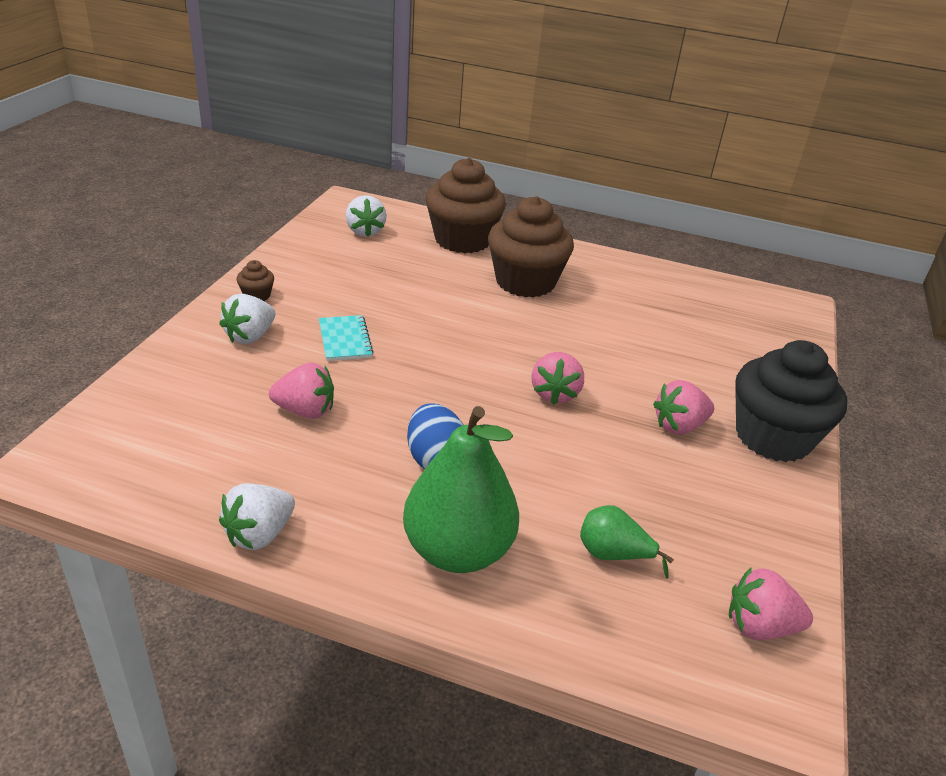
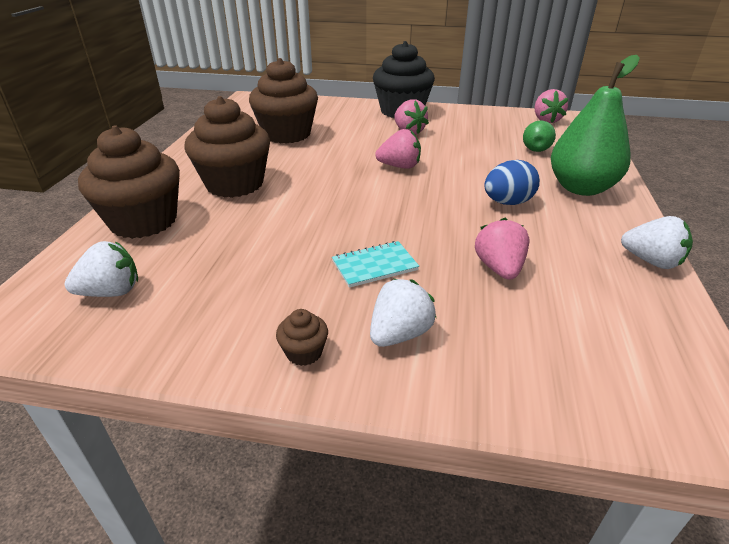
camera: 95 degrees left, 0 degrees up
white strawberry [219,294,275,344] -> white strawberry turned 75 degrees counterclockwise [370,278,437,347]
none -> brown cupcake [249,58,318,144]

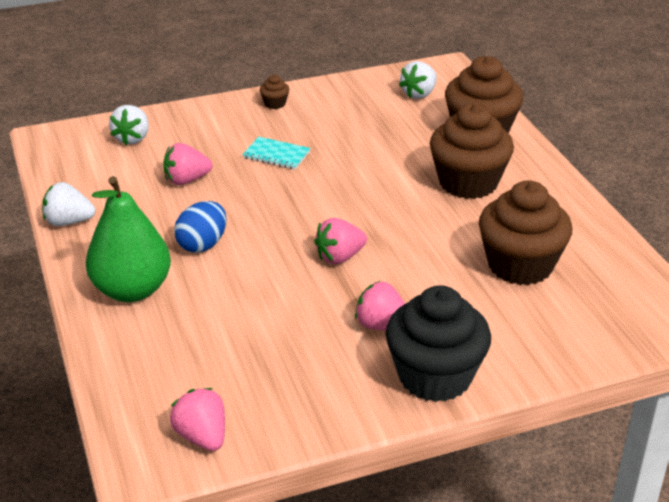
camera: 150 degrees right, 0 degrees up
turquoise notebook [332,241,419,288] -> turquoise notebook turned 75 degrees clockwise [242,137,311,170]
white strawberry [370,278,437,347] -> white strawberry moved to [109,105,149,145]
pink strawberry [475,218,529,280] -> pink strawberry turned 105 degrees clockwise [163,143,213,185]
green pear [523,120,556,152] -> none

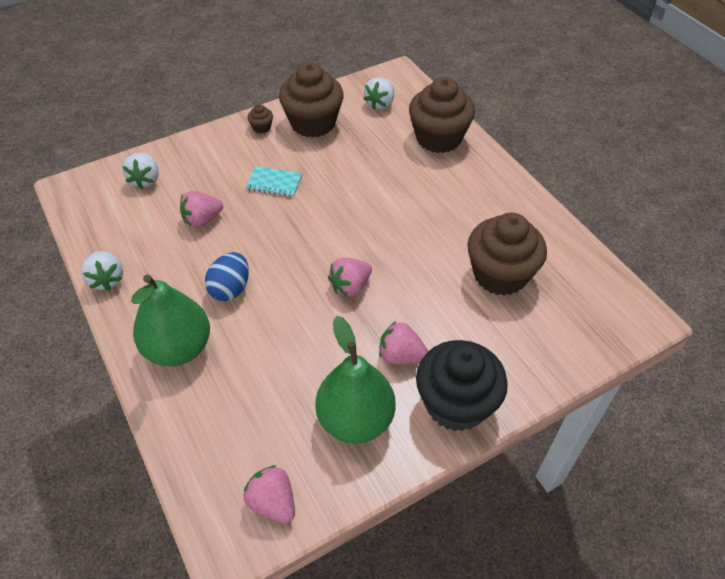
camera: 10 degrees left, 15 degrees up
white strawberry [42,182,95,226] -> white strawberry turned 105 degrees counterclockwise [81,251,123,291]
brown cupcake [430,103,514,199] -> brown cupcake moved to [279,62,344,138]
none -> green pear [316,316,396,444]

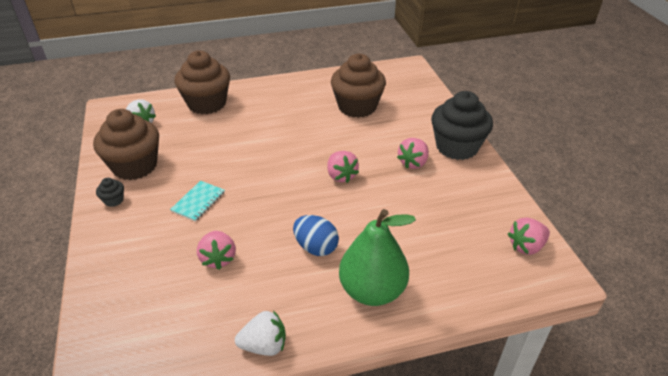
camera: 75 degrees left, 10 degrees down
white strawberry [122,153,159,189] -> none
brown cupcake [247,104,273,134] -> black cupcake [96,178,124,207]
green pear [316,316,396,444] -> none

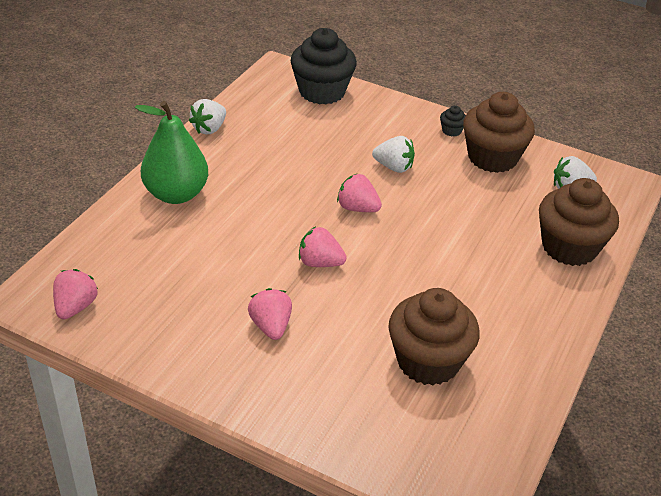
camera: 130 degrees right, 0 degrees up
turquoise notebook [170,181,225,222] -> white strawberry [372,136,415,173]
pink strawberry [197,231,236,270] -> pink strawberry moved to [337,173,382,212]
blue egg [293,215,339,256] -> none
black cupcake [431,91,493,160] -> black cupcake moved to [291,28,357,105]

